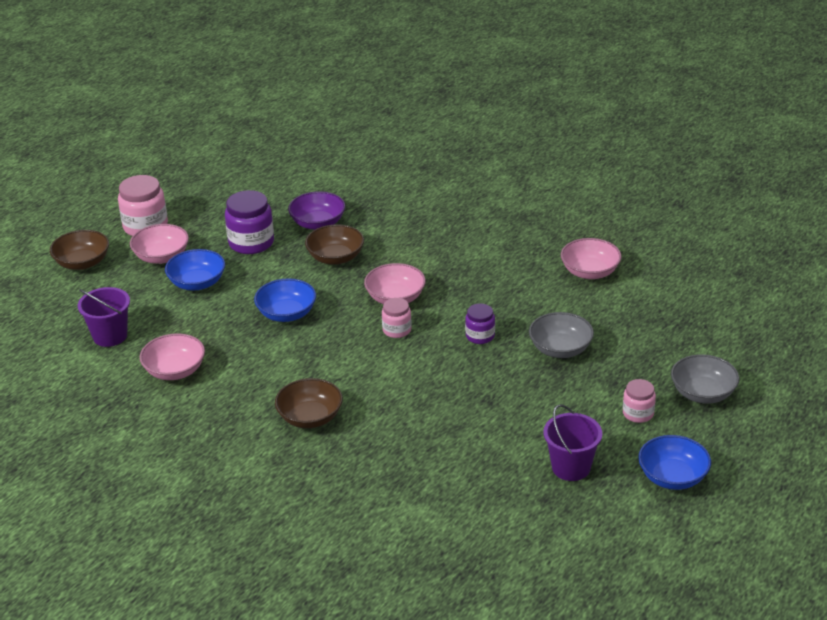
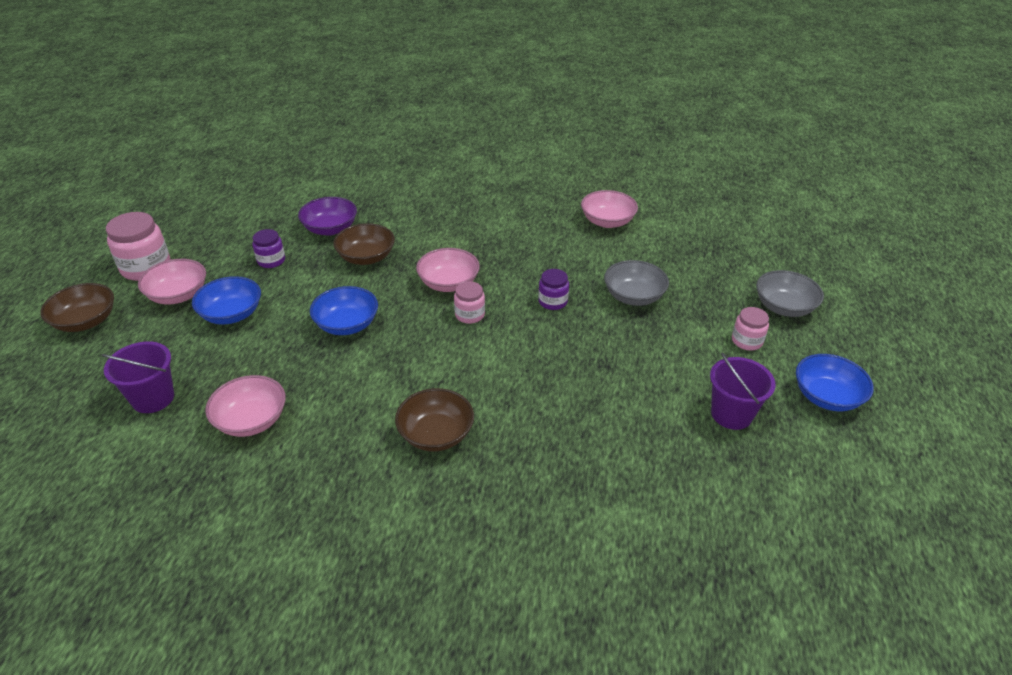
camera: 25 degrees left, 5 degrees up
purple jar [225,190,274,254] -> purple jar [253,229,285,268], size x0.58

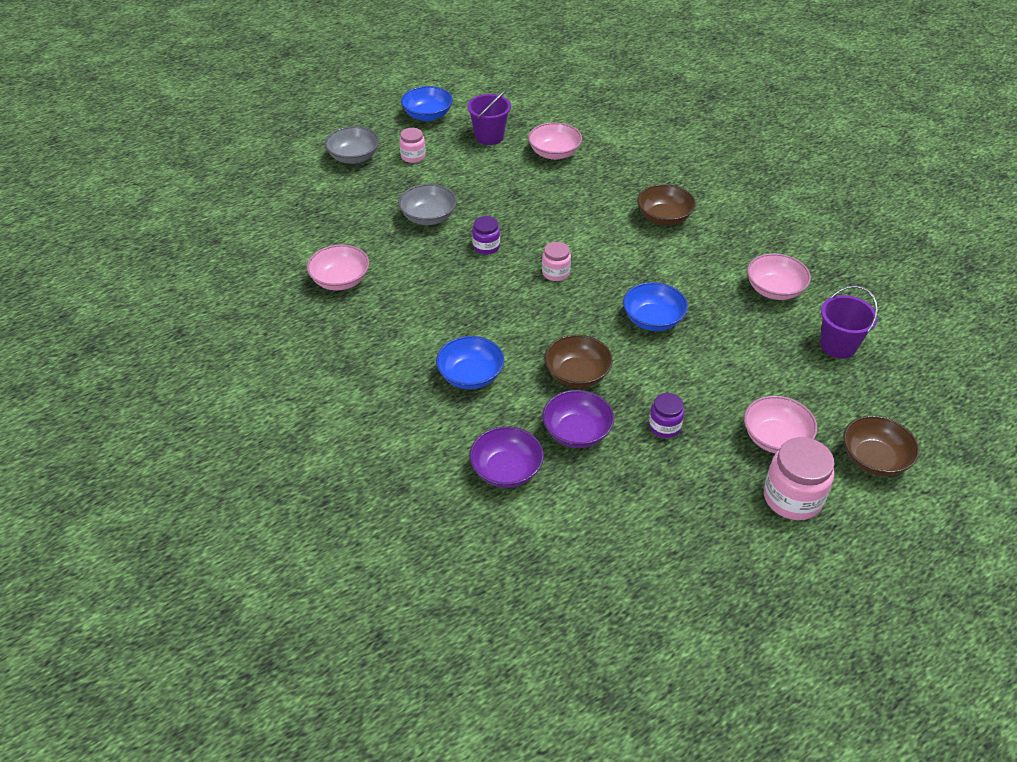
camera: 135 degrees left, 5 degrees up
blue bowl [192,276,261,325] -> blue bowl moved to [436,336,504,389]
pink bowl [416,248,480,292] -> pink bowl moved to [528,122,582,160]
none -> purple bowl [469,426,544,488]

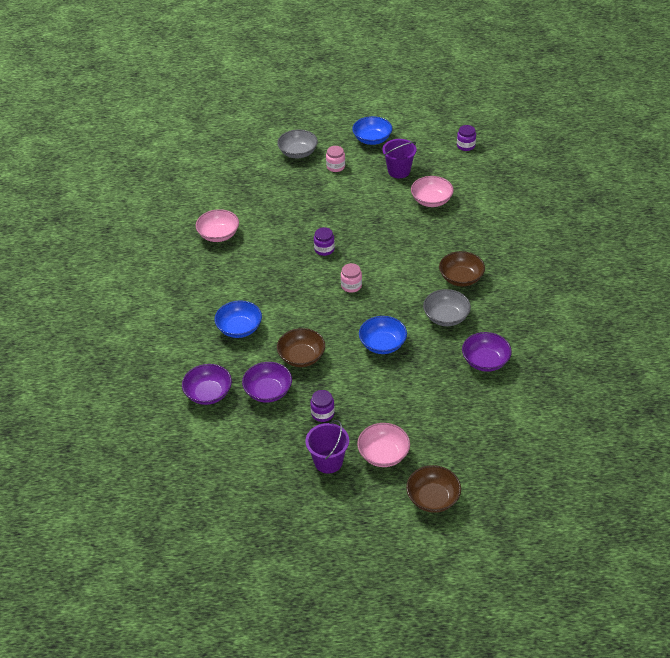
camera: 35 degrees right, 0 degrees up
grey bowl [398,184,457,225] -> grey bowl moved to [423,289,471,326]
pink bowl [747,253,811,300] -> purple bowl [462,332,512,372]
pink jar [764,437,835,520] -> none
purple bucket [820,286,878,359] -> purple bucket moved to [306,420,349,474]
none -> purple jar [457,125,476,151]

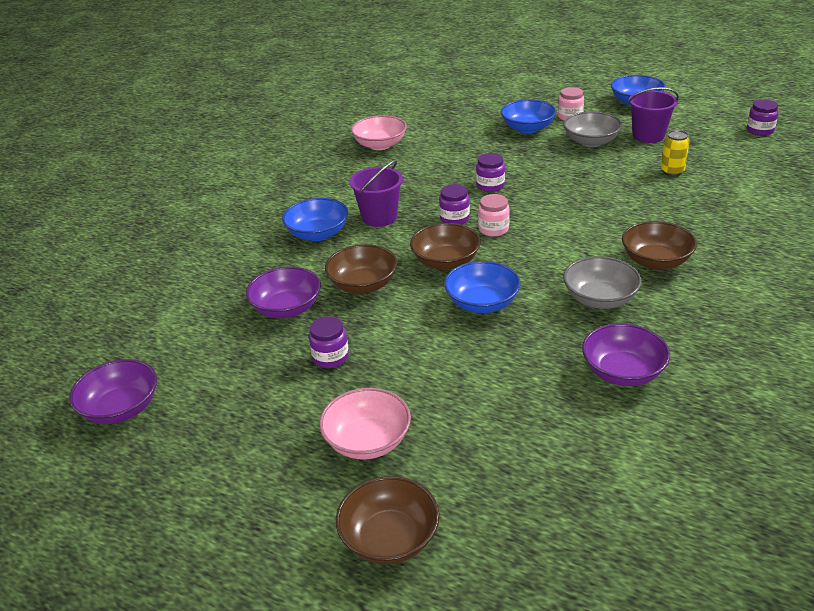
camera: 30 degrees right, 10 degrees down
purple bowl [182,364,232,405] -> purple bowl moved to [69,359,157,424]
grey bowl [277,130,318,158] -> grey bowl moved to [563,112,622,147]
purple bucket [306,420,349,474] -> purple bucket moved to [350,160,403,227]
pink bowl [411,176,454,207] -> yellow can [661,130,690,176]
none -> brown bowl [410,223,481,270]
none -> purple jar [439,184,470,225]
none -> blue bowl [501,99,556,134]

